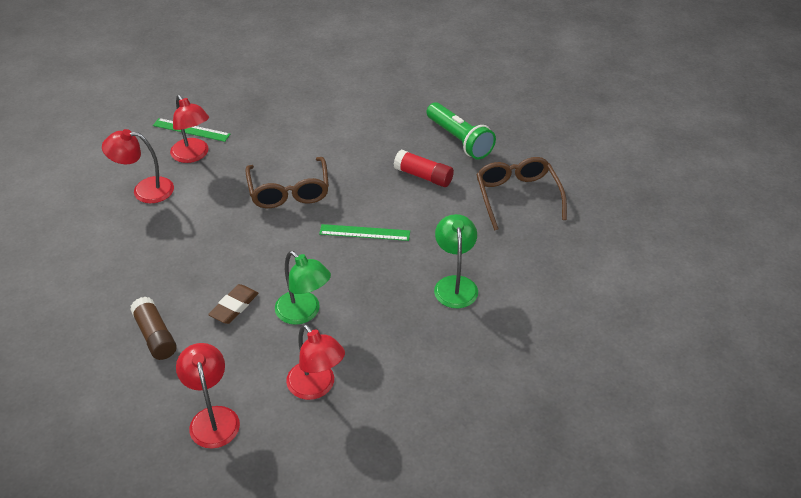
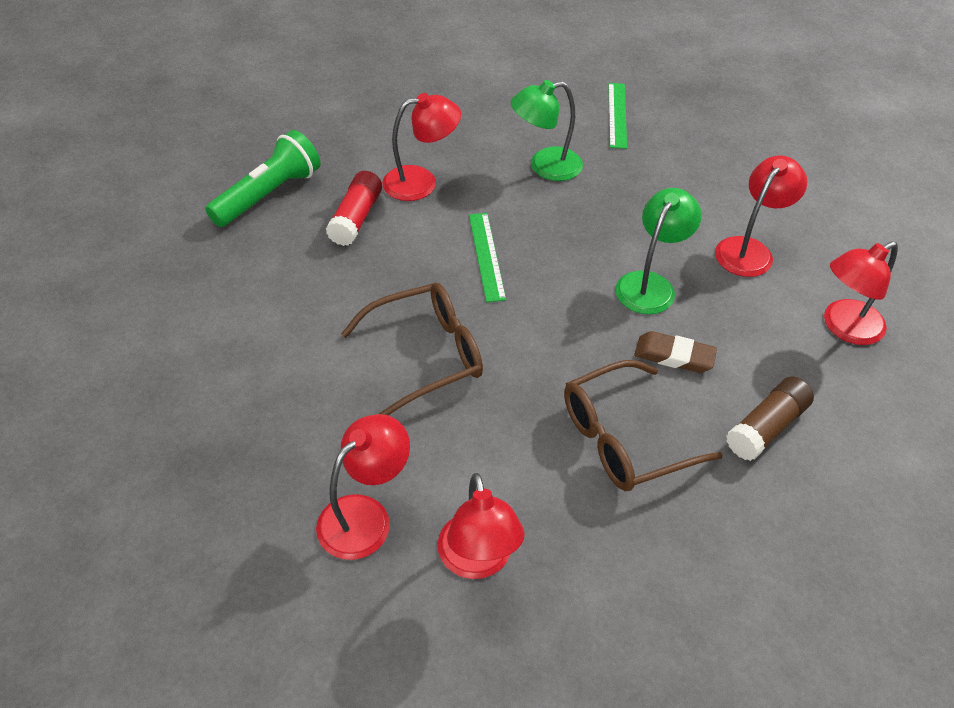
camera: 105 degrees left, 5 degrees up
green ruler [153,118,230,142] -> green ruler moved to [608,83,627,149]
brown glasses [476,157,567,231] -> brown glasses moved to [564,360,723,491]
none -> red lamp [382,93,461,201]

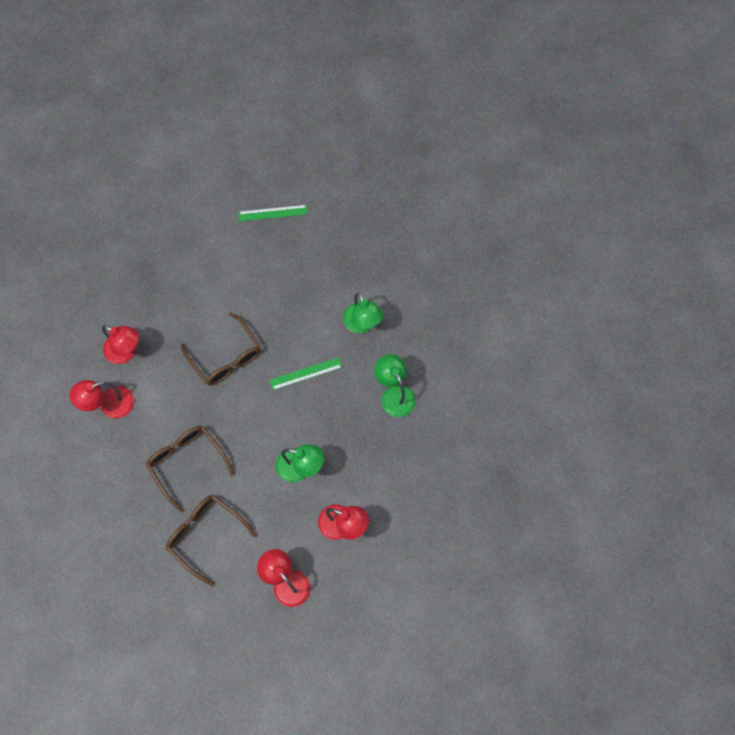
camera: 80 degrees right, 20 degrees up
green flashlight [205,130,321,227] -> none
red glue stick [326,171,382,246] -> none
red lamp [382,93,461,201] -> green lamp [343,293,383,333]
green ruler [608,83,627,149] -> green ruler moved to [238,205,308,221]
brown eraser [634,331,717,373] -> none
brown glue stick [726,376,814,461] -> brown glasses [166,495,257,587]

